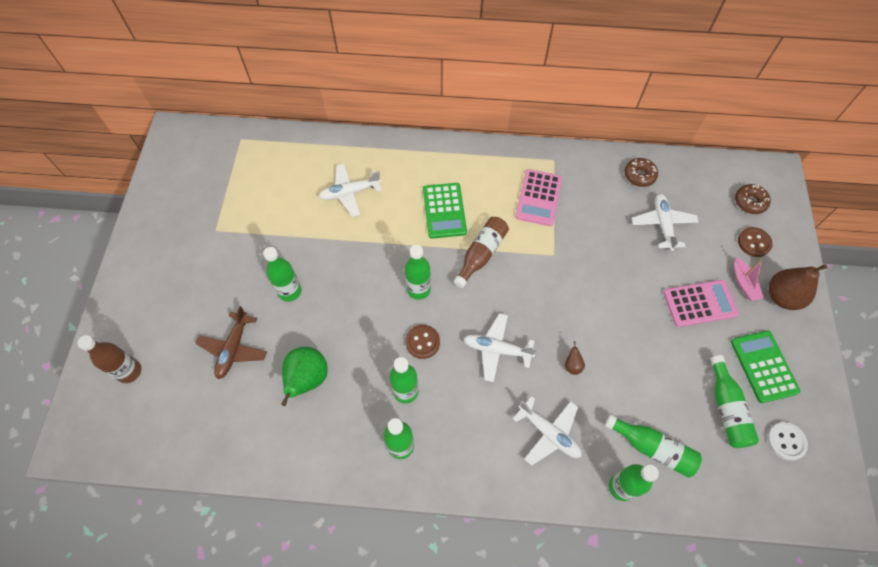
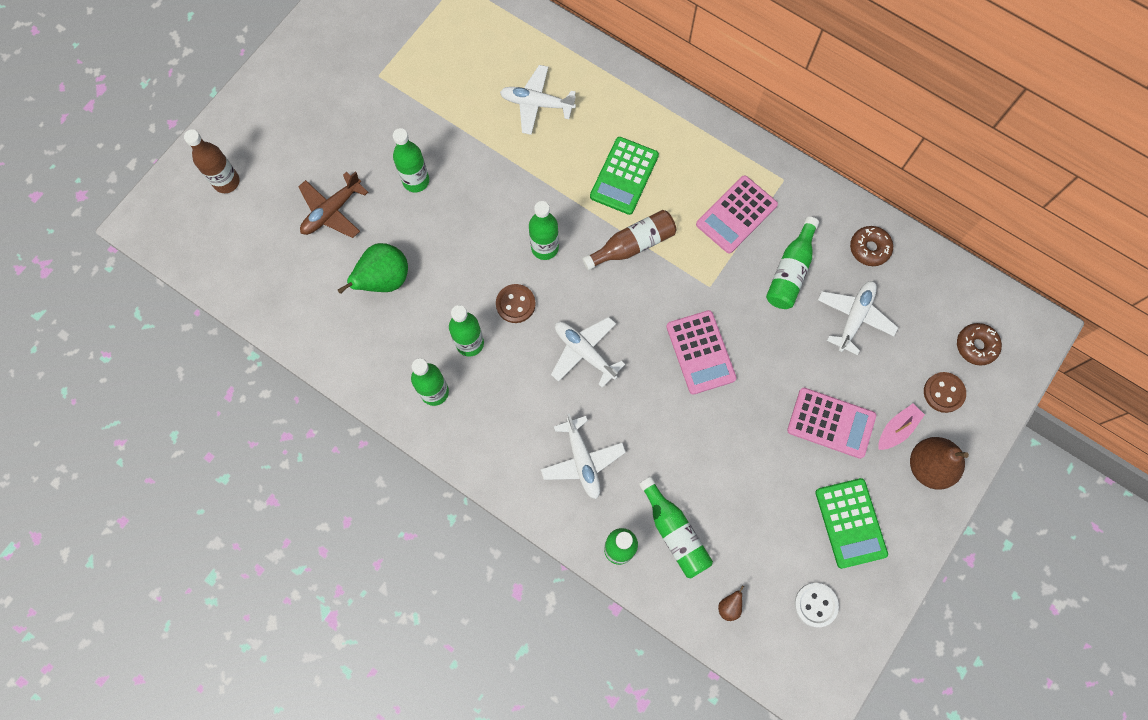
camera: 30 degrees right, 10 degrees up
brown pear [565,341,585,375] -> brown pear moved to [718,586,744,621]
green bottle [710,355,759,448] -> green bottle moved to [766,217,819,309]
green calculator [731,331,800,403] -> green calculator turned 150 degrees clockwise [815,478,888,569]
pink boat [734,257,764,301] -> pink boat turned 150 degrees counterclockwise [878,404,925,450]
none -> pink calculator [666,310,737,395]

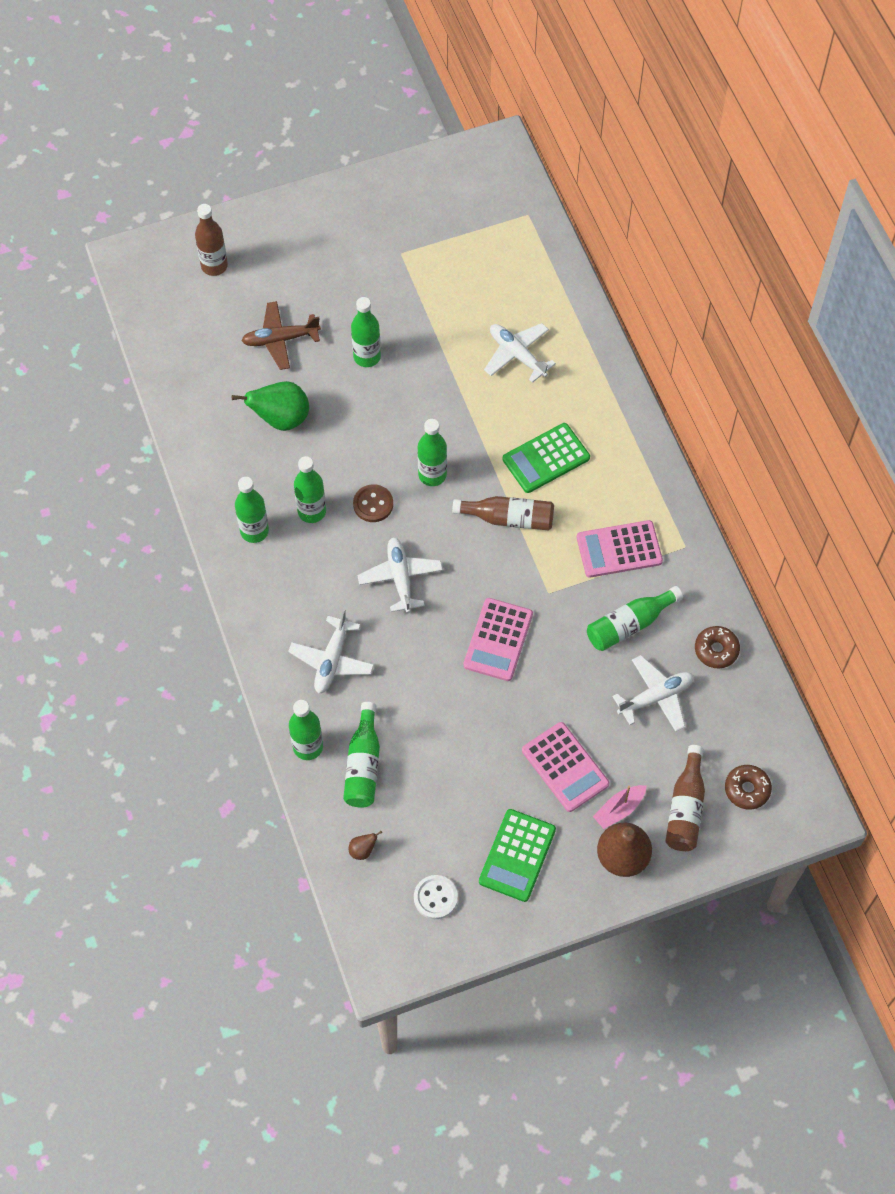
camera: 35 degrees right, 10 degrees down
pink boat [878,404,925,450] -> pink boat turned 150 degrees clockwise [593,785,647,829]
brown button [924,372,966,413] -> brown bottle [665,745,705,851]

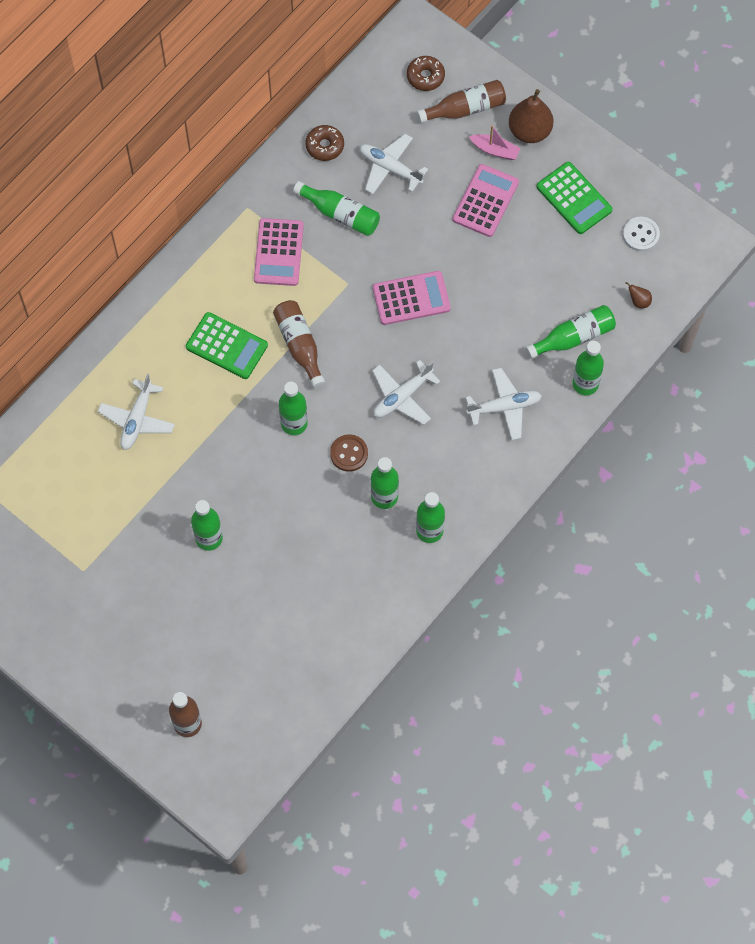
camera: 120 degrees left, 5 degrees up
green pear [232,381,309,431] -> none
brown plane [241,301,321,370] -> none
green calculator [479,809,556,902] -> green calculator turned 60 degrees clockwise [537,162,613,234]
pink calculator [577,520,663,578] -> pink calculator turned 45 degrees clockwise [254,218,304,286]

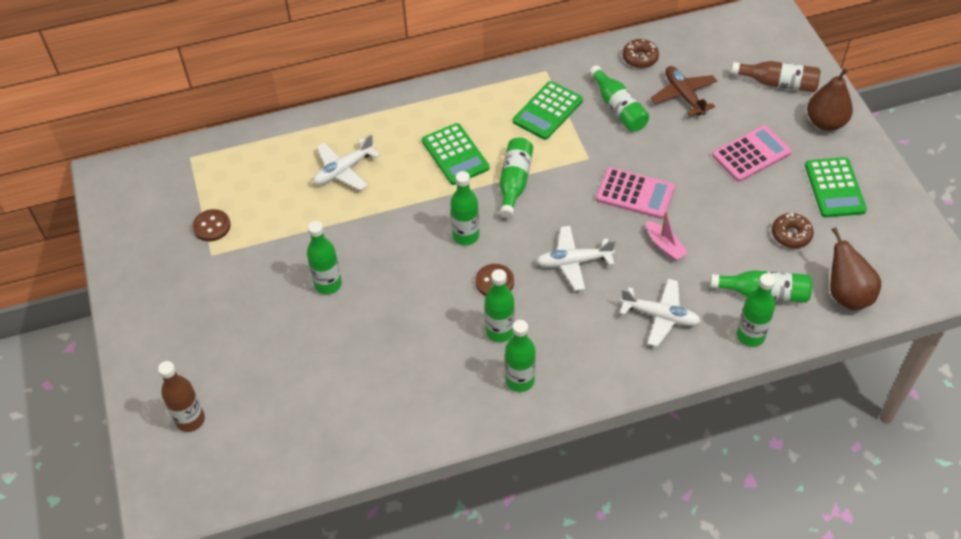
camera: 35 degrees right, 15 degrees down
pink calculator [254,218,304,286] -> green calculator [513,81,583,140]
brown bottle [273,300,325,388] -> green bottle [500,137,533,218]
white plane [360,134,428,194] -> brown plane [651,66,717,116]
brown donut [407,56,445,91] -> brown donut moved to [772,213,814,248]
pink boat [469,125,520,160] -> pink boat moved to [646,211,688,261]
white button [623,217,660,252] -> none
brown pear [625,282,652,308] -> brown pear [830,227,881,310], size x2.25
none -> brown button [193,209,231,241]

